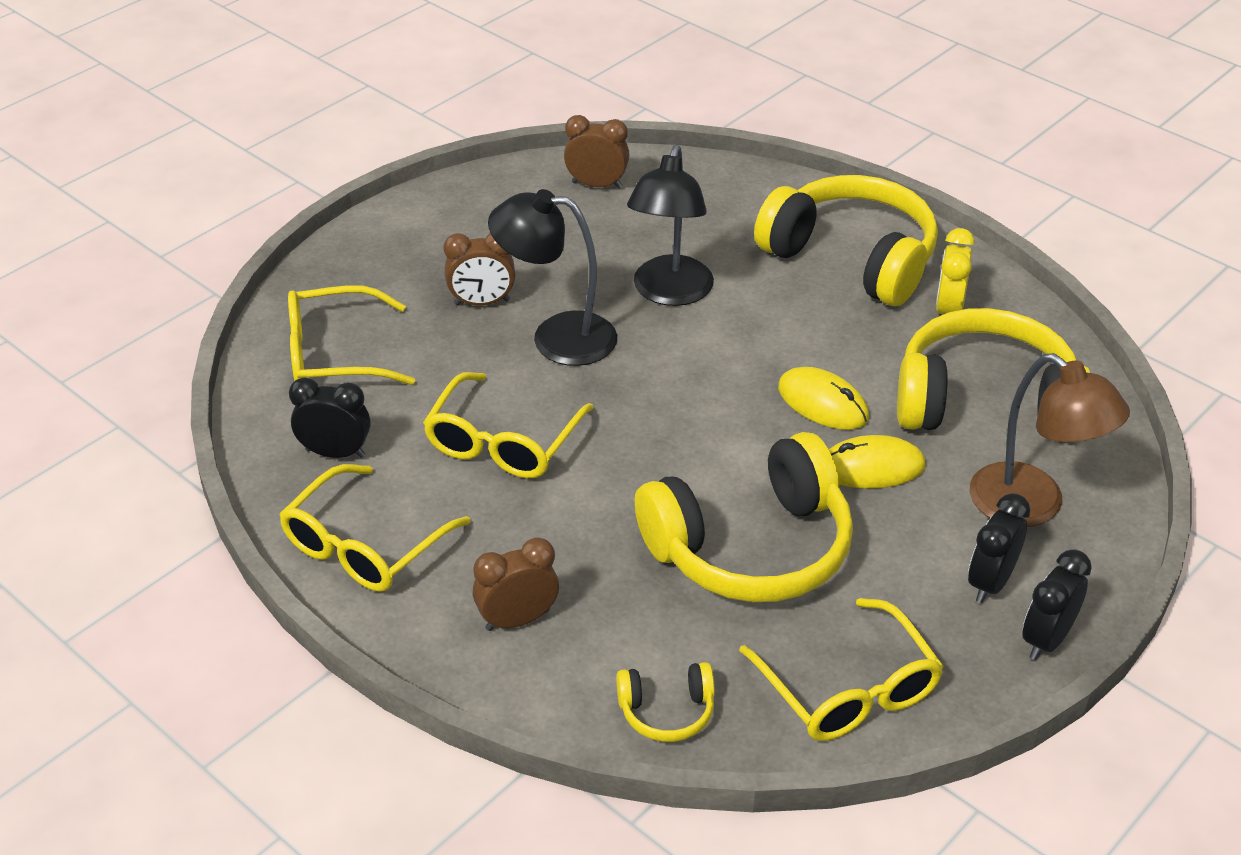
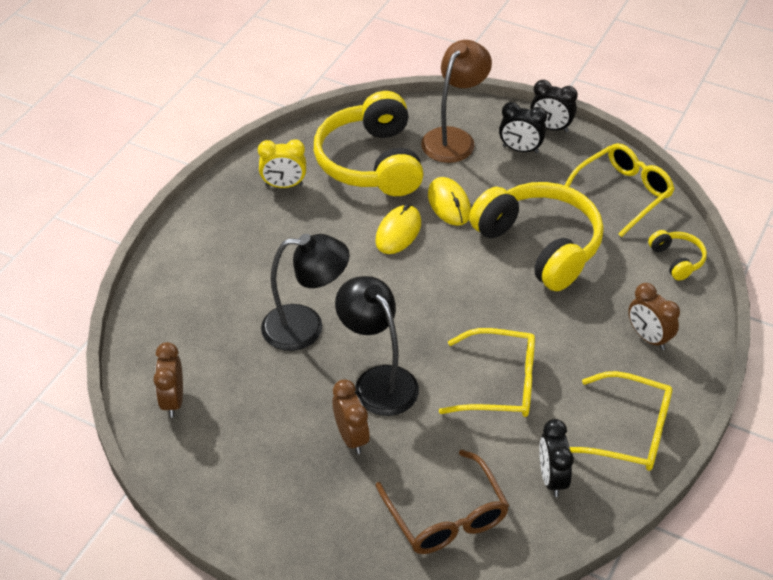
camera: 105 degrees left, 5 degrees up
yellow glasses [288,285,415,385] -> brown glasses [376,450,509,554]
black lamp [488,189,617,366] -> black lamp turned 150 degrees clockwise [335,276,419,416]
yellow headphones [754,175,938,306] -> none

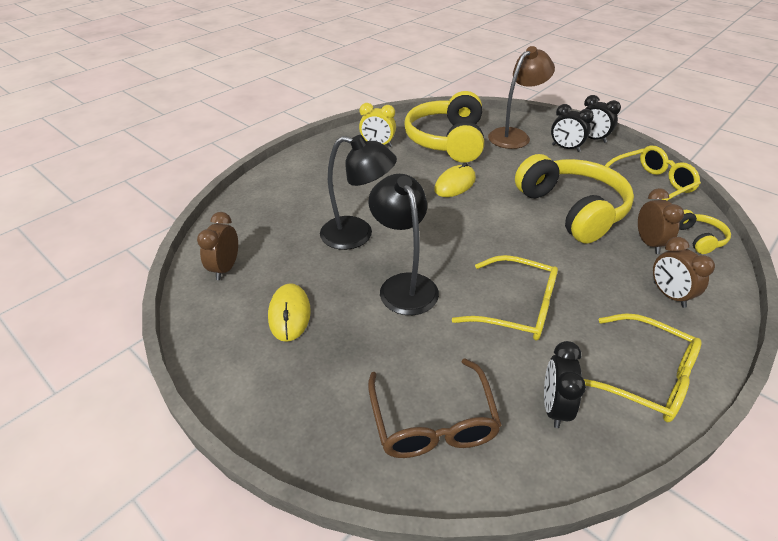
camera: 15 degrees right, 5 degrees down
brown clock [332,379,370,454] -> brown clock moved to [638,188,684,254]
yellow mouse [428,177,471,226] -> yellow mouse moved to [268,283,311,342]

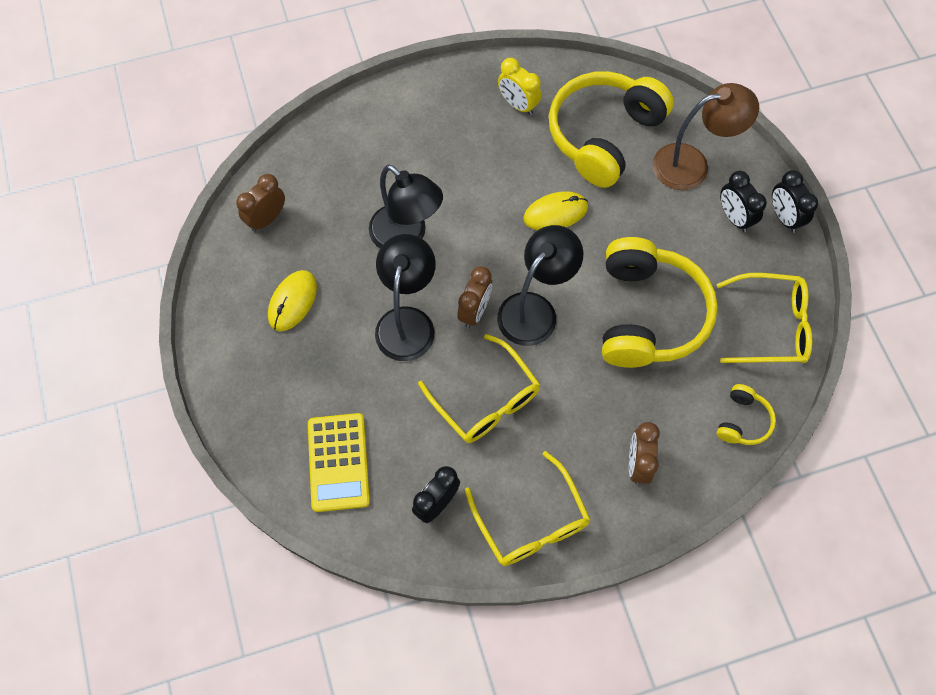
camera: 30 degrees right, 25 degrees up
brown glasses [368,358,502,458] -> yellow calculator [308,413,370,512]
brown clock [638,188,684,254] -> brown clock moved to [457,266,492,328]
none -> black lamp [497,225,583,346]

